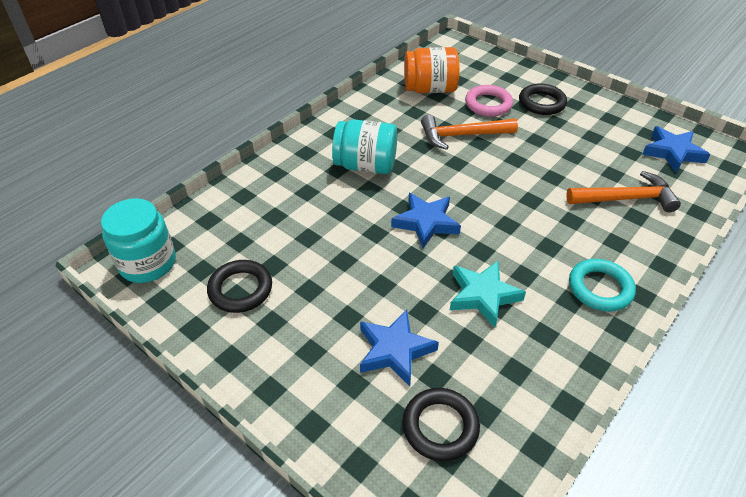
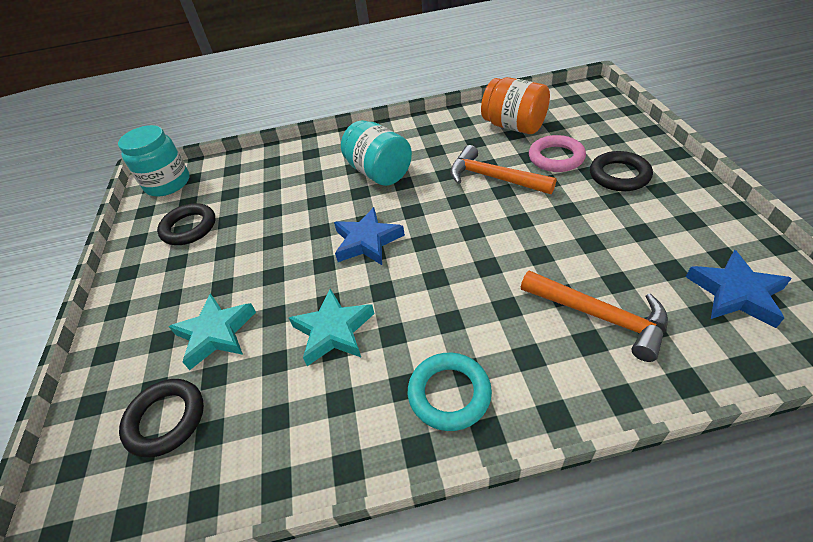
camera: 45 degrees right, 0 degrees up
blue star [360,309,439,386] -> turquoise star [169,293,256,370]

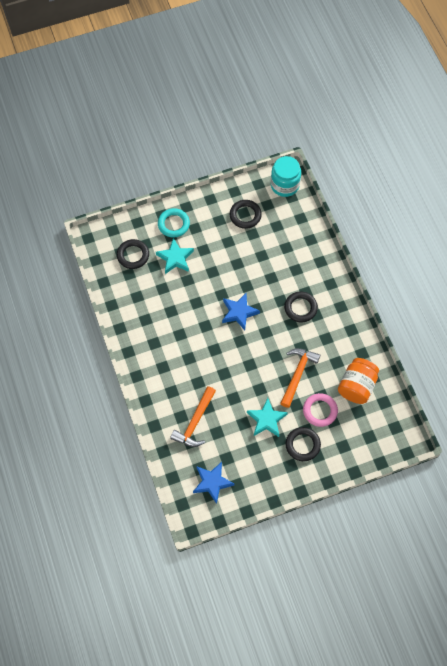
camera: 75 degrees right, 20 degrees up
turquoise star [289,289,375,366] -> turquoise star moved to [247,398,288,437]
turquoise jar [341,120,412,186] -> black ring [284,291,318,323]
turquoise ring [408,353,492,431] -> turquoise ring moved to [158,208,190,238]

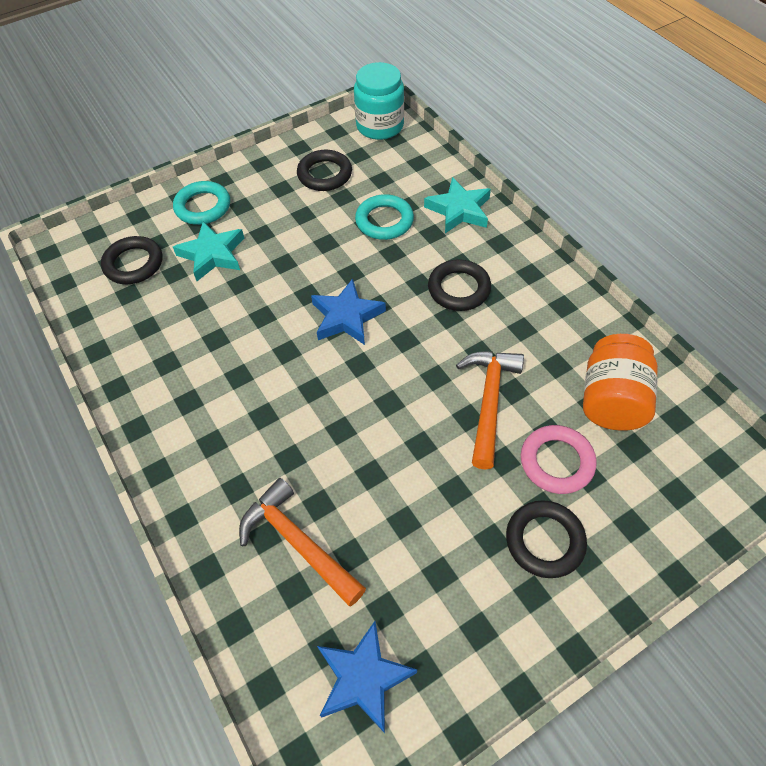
camera: 10 degrees left, 10 degrees down
orange hammer [170,386,216,447] -> orange hammer turned 120 degrees clockwise [239,478,366,606]
turquoise star [247,398,288,437] -> turquoise star moved to [424,177,491,233]
none -> turquoise ring [355,194,414,240]

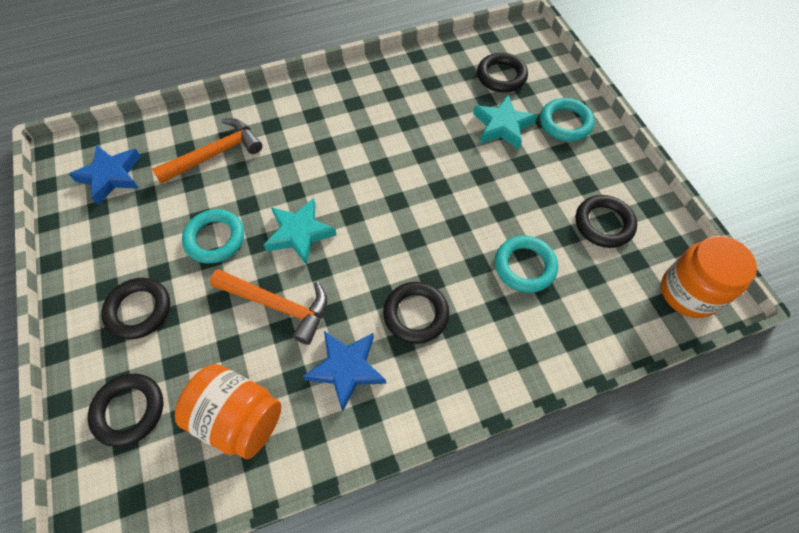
camera: 100 degrees right, 5 degrees up
blue star [311,278,386,345] -> blue star moved to [303,331,386,411]
turquoise jar [354,62,404,140] -> orange jar [661,236,757,318]
turquoise star [424,177,491,233] -> turquoise star moved to [264,198,337,265]
pink ring [521,425,597,494] -> none
none -> black ring [88,374,163,447]
none -> turquoise ring [182,209,244,264]

